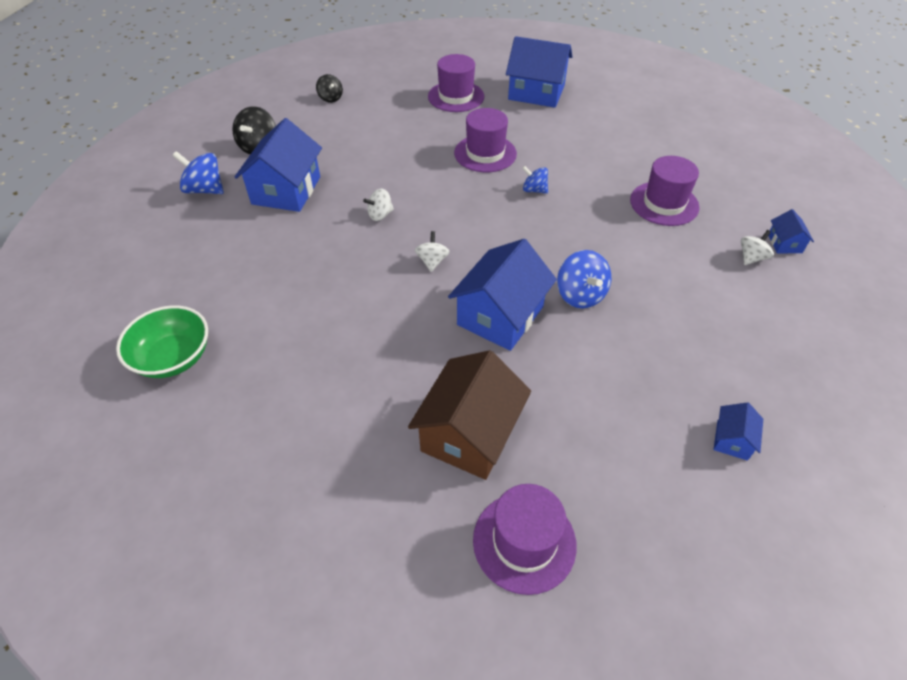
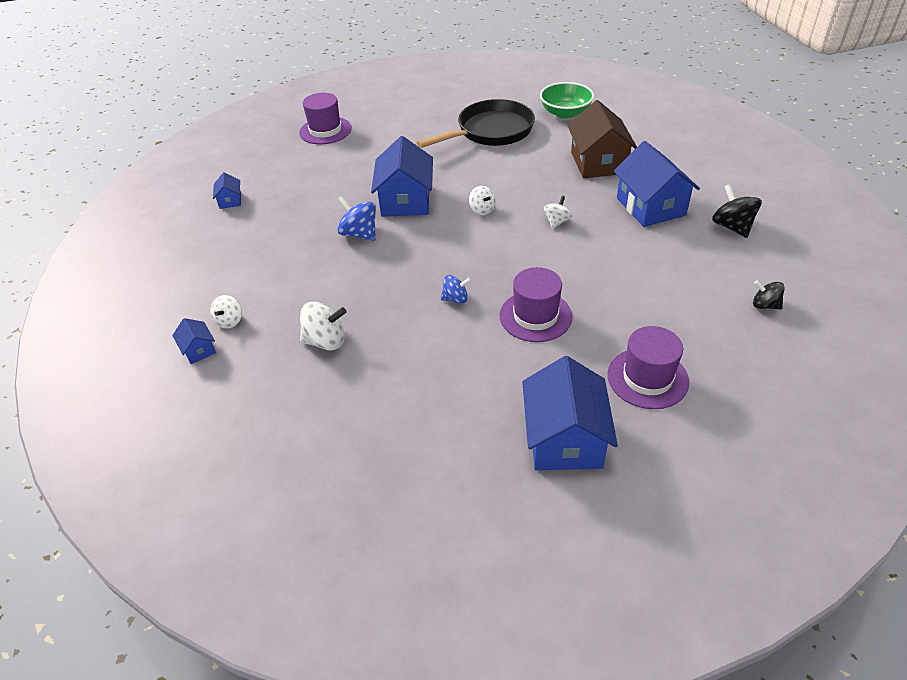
camera: 150 degrees right, 5 degrees down
blue spinning top [172,151,224,194] -> none
brown house [408,350,531,480] -> brown house moved to [567,100,637,178]
blue house [506,36,573,108] -> blue house turned 75 degrees counterclockwise [522,356,618,470]
purple hat [630,156,700,226] -> white spinning top [300,302,346,351]
none -> black pan [417,99,535,148]

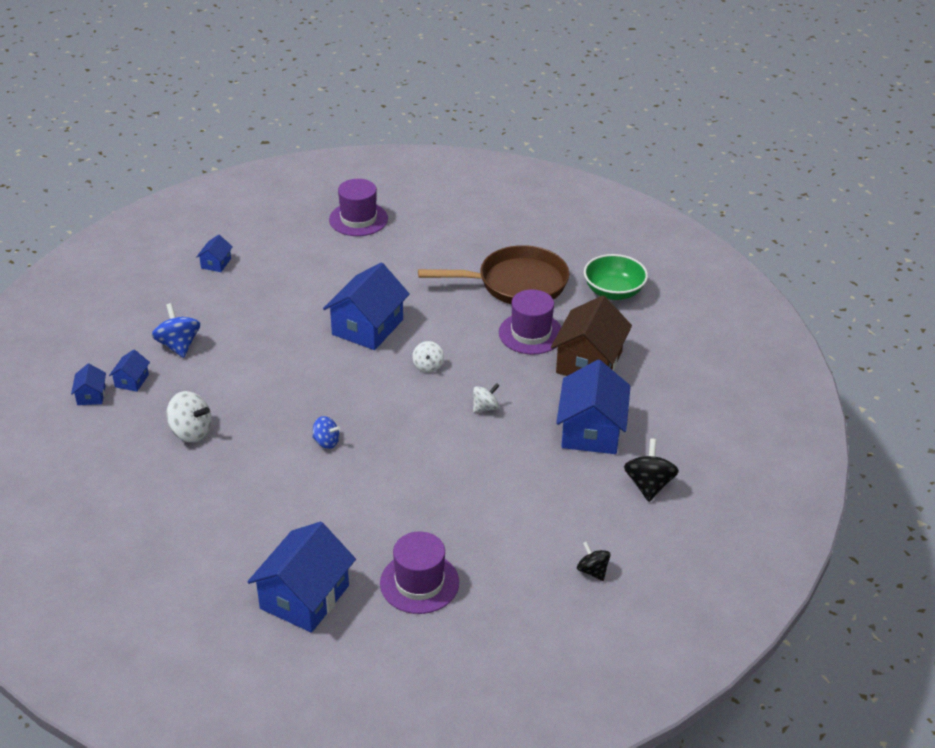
camera: 25 degrees right, 5 degrees down
white spinning top [210,295,242,329] -> blue house [109,350,150,392]
blue spinning top [337,196,376,241] -> blue spinning top moved to [152,303,200,358]
black pan [417,99,535,148] -> brown pan [418,245,569,304]
purple hat [499,267,573,342] -> purple hat moved to [499,289,561,355]

